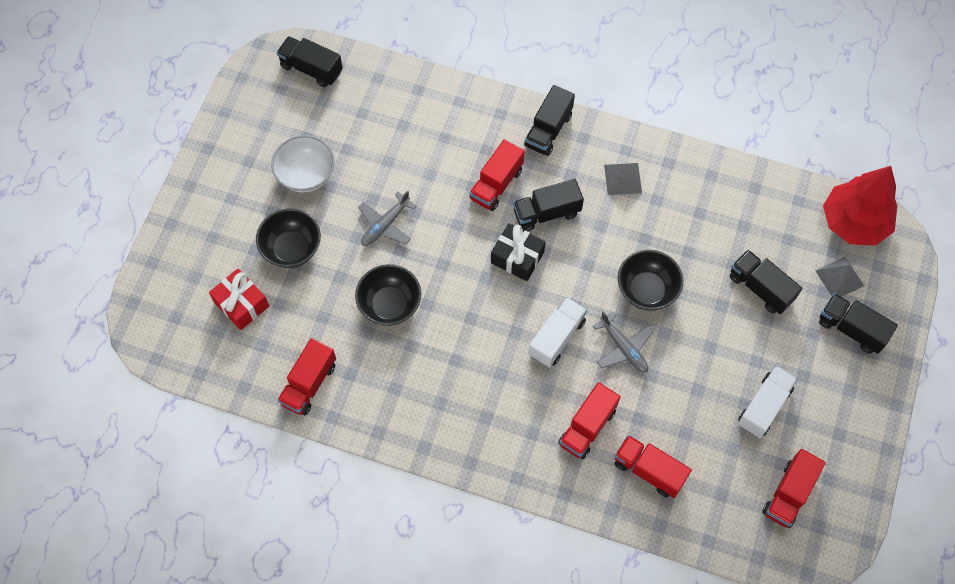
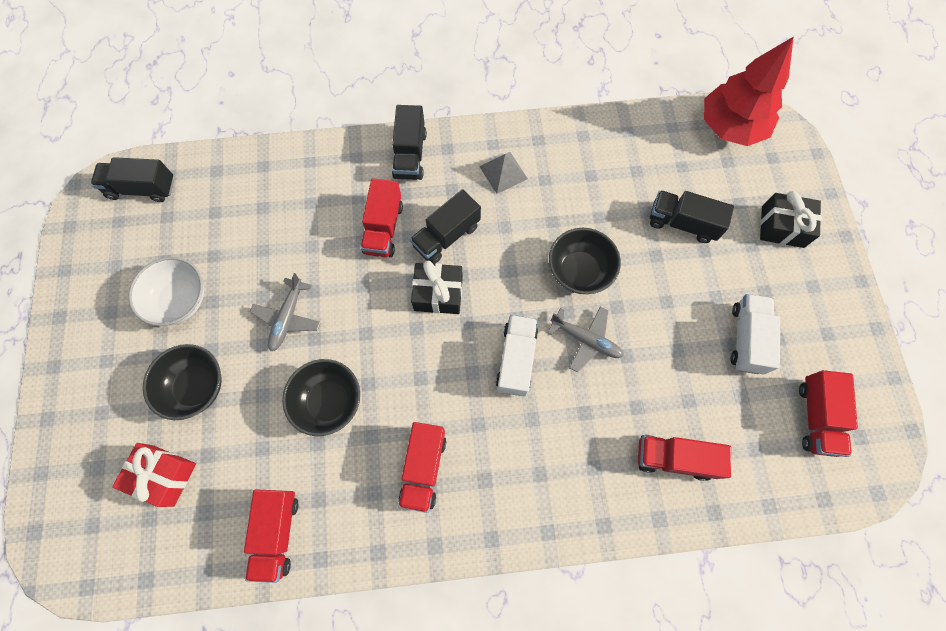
camera: 25 degrees left, 5 degrees up
red truck [558,382,621,459] -> red truck moved to [398,422,446,513]
grey pyramid [815,257,864,297] -> none
black truck [819,293,898,354] -> black gift [760,191,821,248]

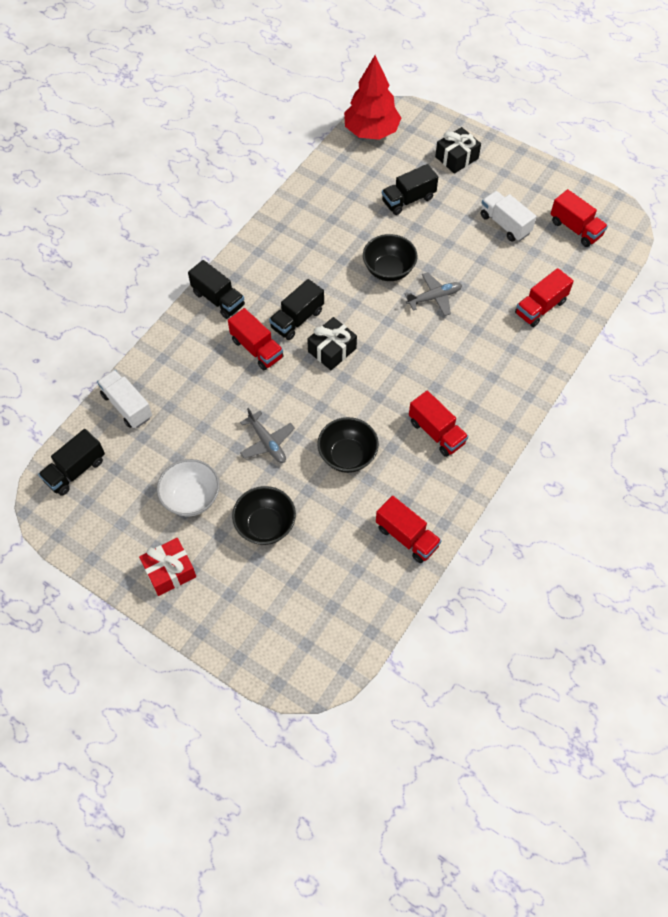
camera: 50 degrees left, 10 degrees down
red gift [112,443,196,507] -> red gift moved to [139,538,196,596]
black truck [410,189,481,264] -> black truck turned 45 degrees clockwise [269,279,324,340]
grey pyramid [479,152,528,194] -> none
white truck [496,315,538,397] -> white truck moved to [97,370,152,428]

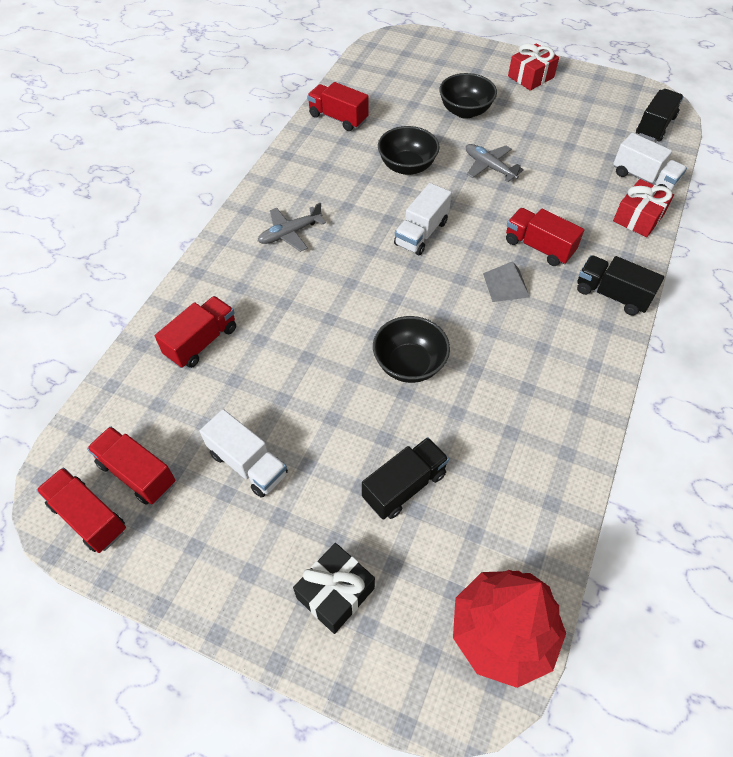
camera: 170 degrees right, 5 degrees down
white bowl [157,459,220,516] -> none
black truck [269,279,324,340] -> grey pyramid [483,261,530,302]
black gift [307,317,357,370] -> none
grey plane [404,272,462,316] -> grey plane moved to [258,203,326,252]
red truck [409,391,468,457] -> red truck moved to [36,467,126,553]
none -> white truck [394,183,452,255]
none -> red gift [613,179,674,237]

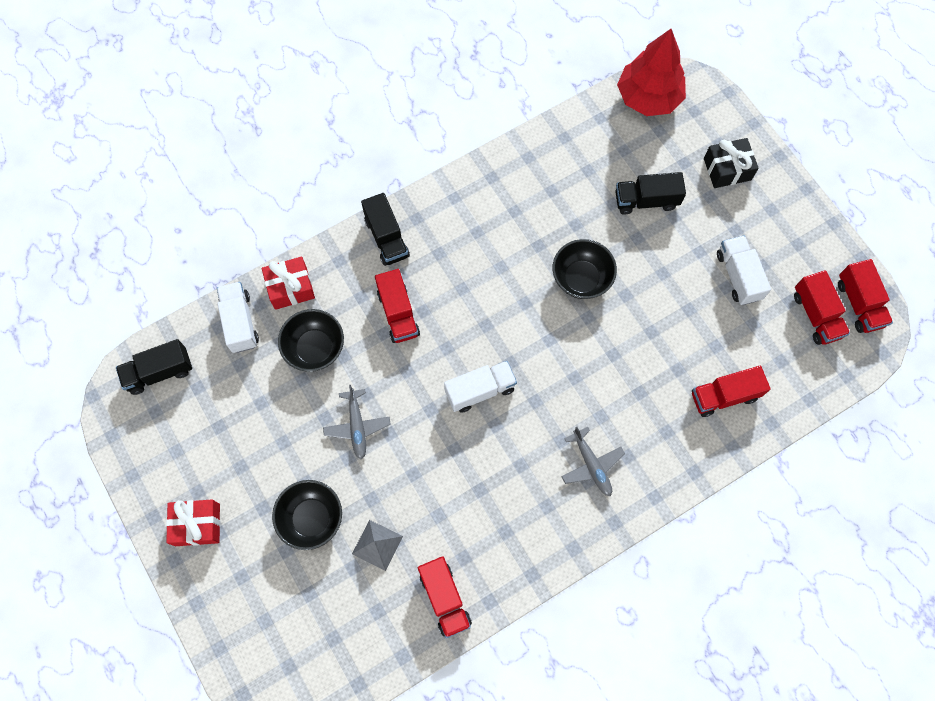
camera: 145 degrees left, 15 degrees up
grey plane [258,203,326,252] -> grey plane turned 60 degrees clockwise [561,427,625,496]
black bowl [378,126,440,175] -> black bowl moved to [278,309,344,372]
grey pyramid [483,261,530,302] -> grey pyramid moved to [352,520,403,571]

